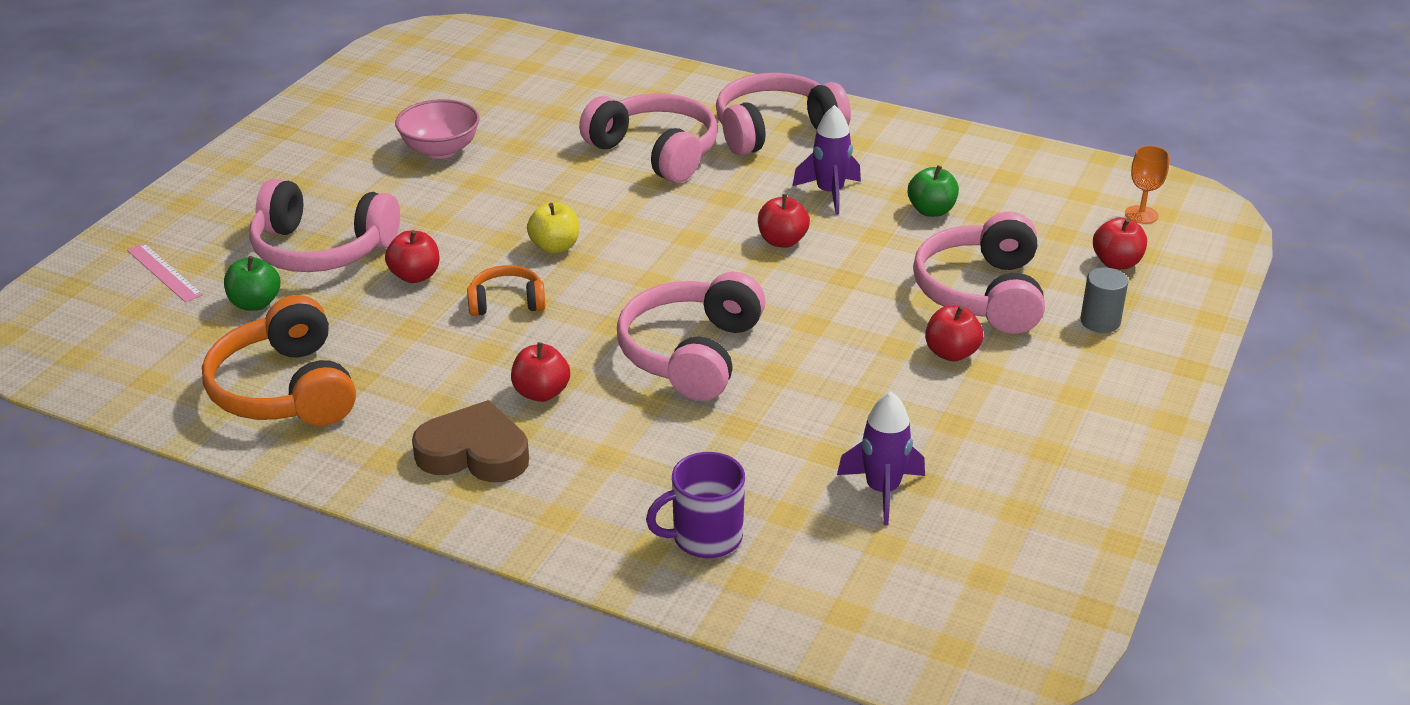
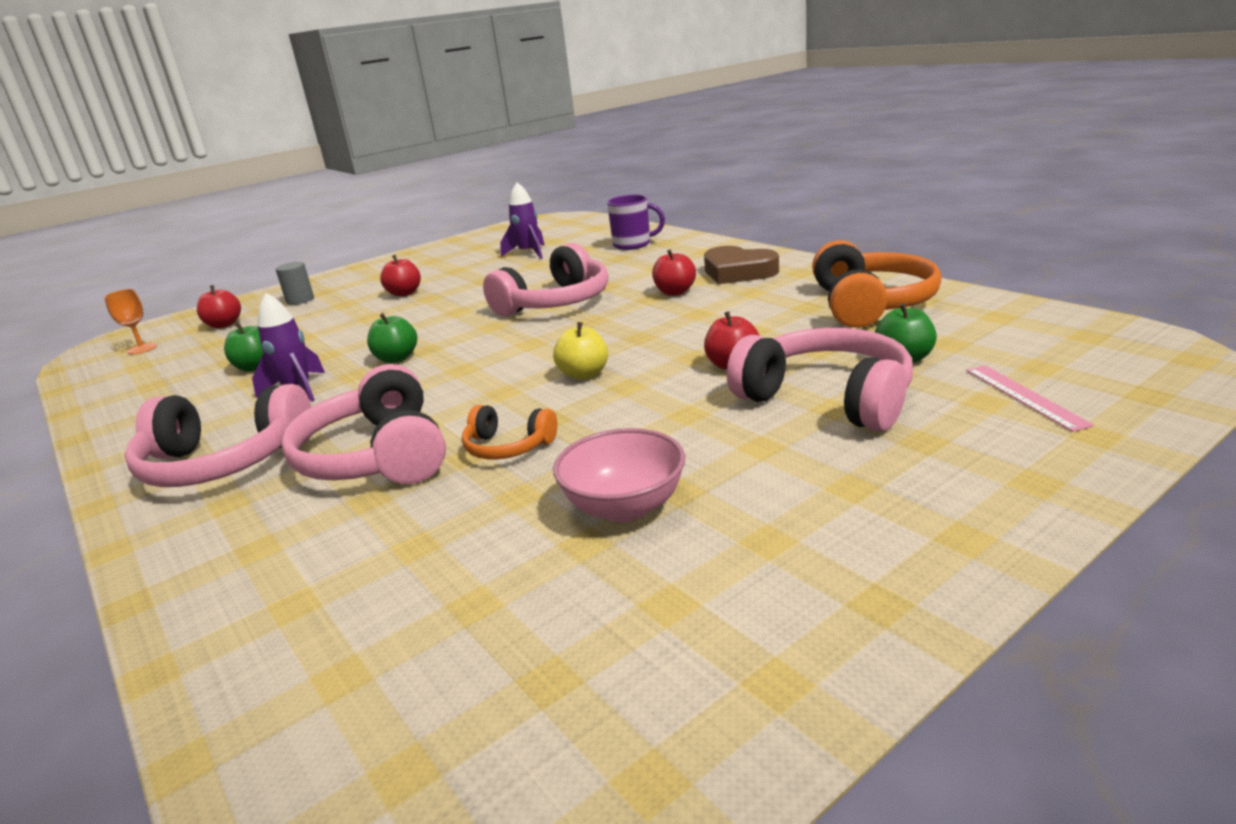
camera: 150 degrees left, 10 degrees down
orange headphones [467,265,546,316] -> orange headphones moved to [462,405,557,459]
red apple [758,194,810,248] -> green apple [367,313,417,363]
pink headphones [913,212,1045,334] -> none

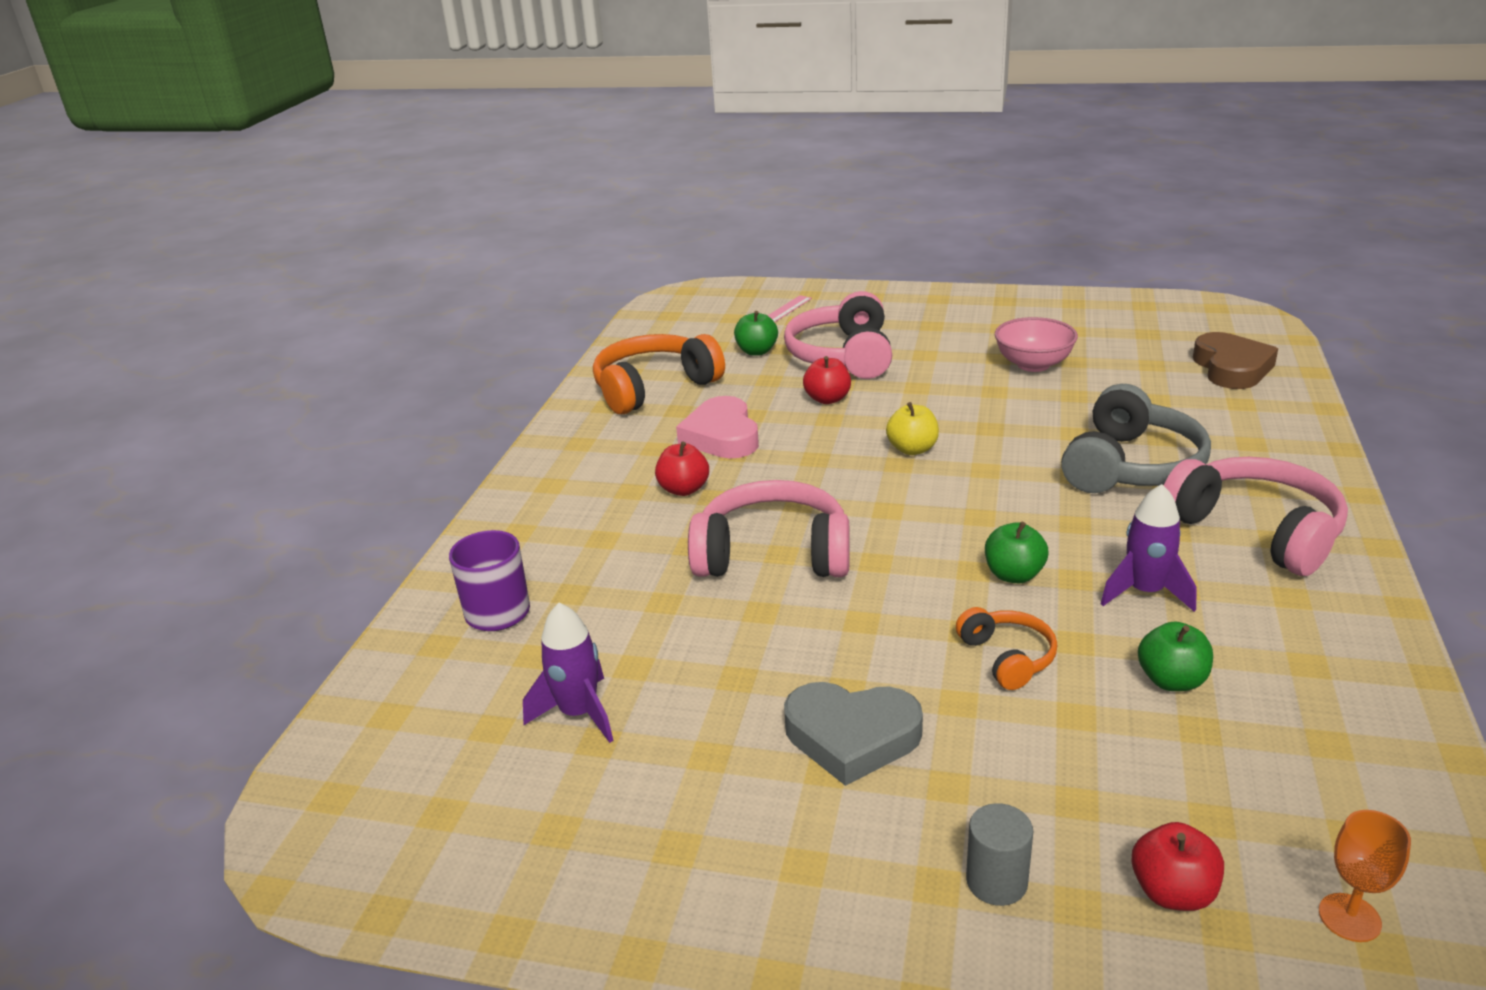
camera: 130 degrees left, 5 degrees up
pink headphones [281,364,446,484] -> grey headphones [1061,384,1211,493]
red apple [380,255,421,296] -> grey heart [784,682,923,786]
orange headphones [462,405,557,459] -> orange headphones moved to [956,607,1057,690]
brown heart [704,246,779,284] -> brown heart moved to [1193,332,1278,389]
none -> pink heart [676,396,759,459]

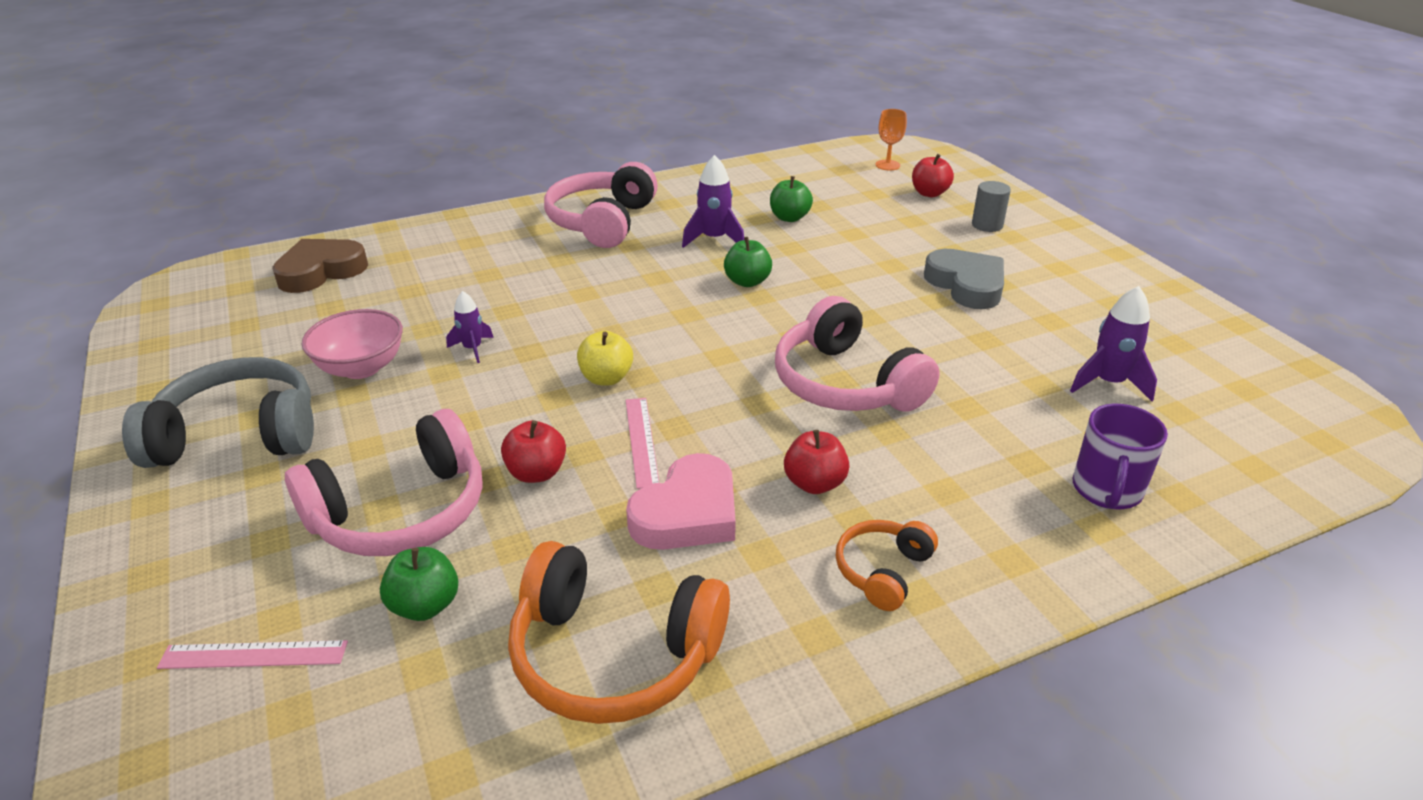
camera: 130 degrees left, 5 degrees up
orange headphones [956,607,1057,690] -> orange headphones moved to [836,520,938,611]
grey headphones [1061,384,1211,493] -> grey headphones moved to [122,357,314,468]
none -> purple rocket [446,291,494,363]
none -> pink ruler [626,398,659,489]

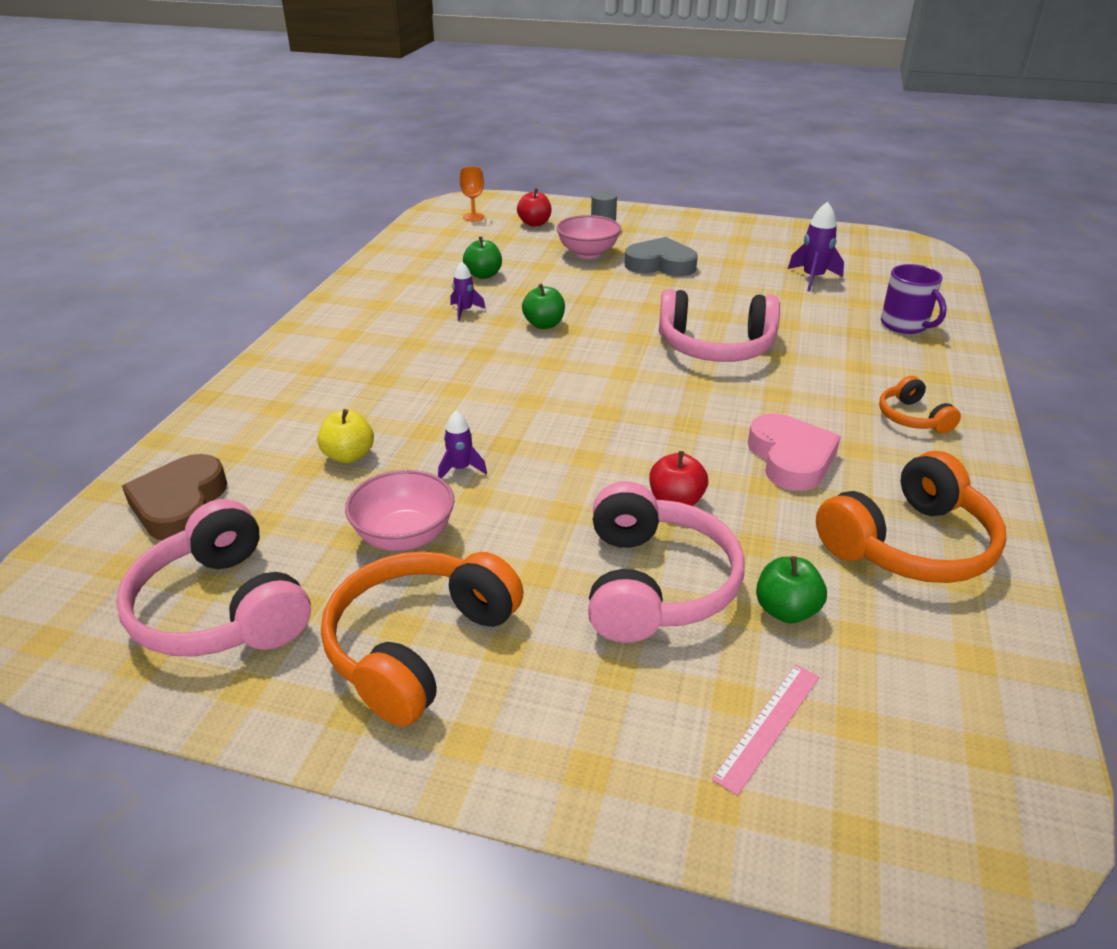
camera: 50 degrees left, 0 degrees up
grey headphones [122,357,314,468] -> orange headphones [321,551,524,726]
pink headphones [544,162,658,248] -> pink headphones moved to [116,499,311,657]
yellow apple [577,331,633,385] -> yellow apple moved to [317,409,374,463]
pink ruler [626,398,659,489] -> none
purple rocket [682,155,744,248] -> purple rocket [450,261,486,321], size x0.63
red apple [784,430,850,494] -> none
none -> pink bowl [556,215,621,258]

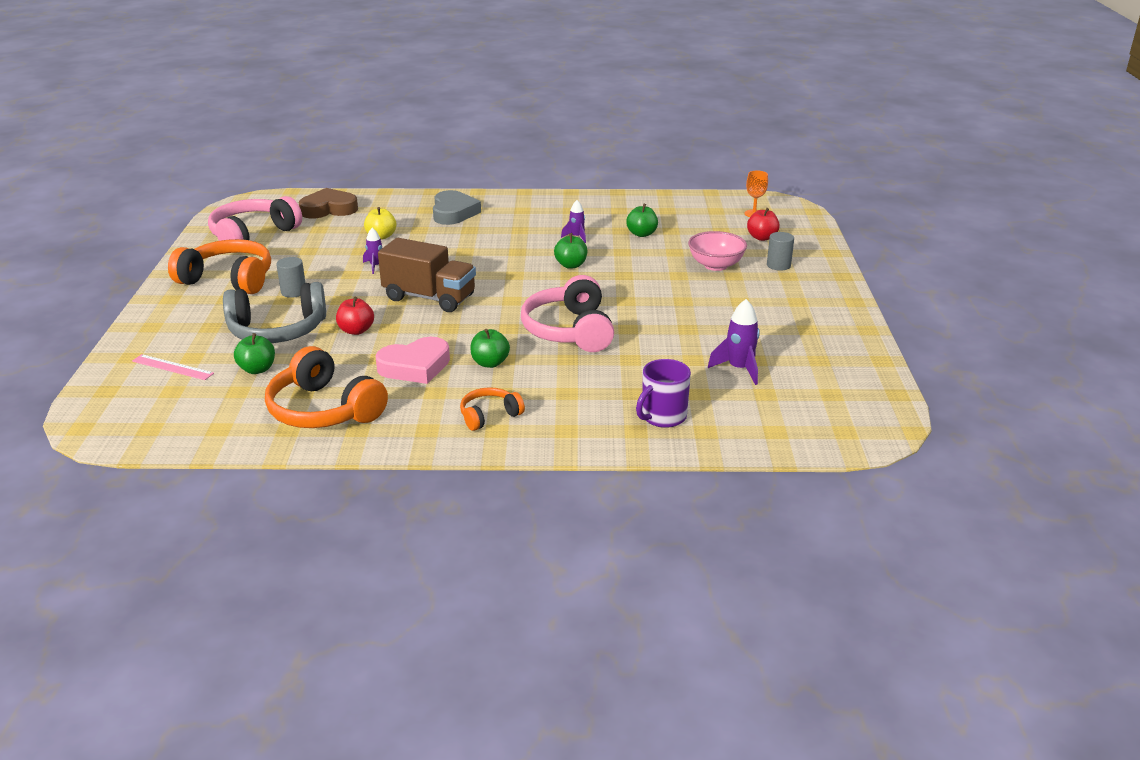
camera: 75 degrees right, 5 degrees down
pink bowl [345,470,455,551] -> none
pink headphones [588,481,745,643] -> grey headphones [223,282,326,343]
grey heart [625,237,698,276] -> grey heart moved to [433,190,481,225]
none -> grey cylinder [276,257,305,298]
none -> brown truck [378,238,476,312]
none -> green apple [470,329,510,368]

